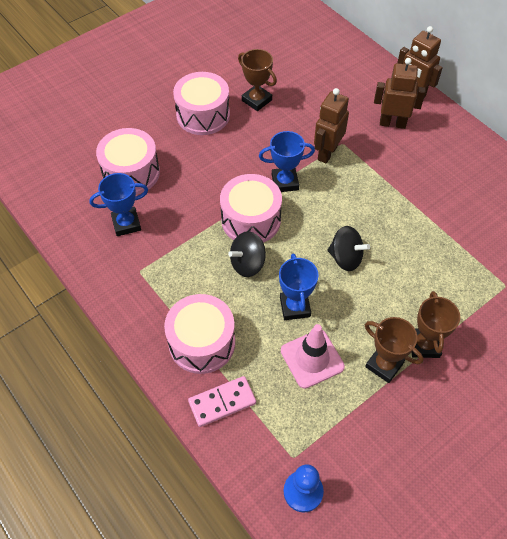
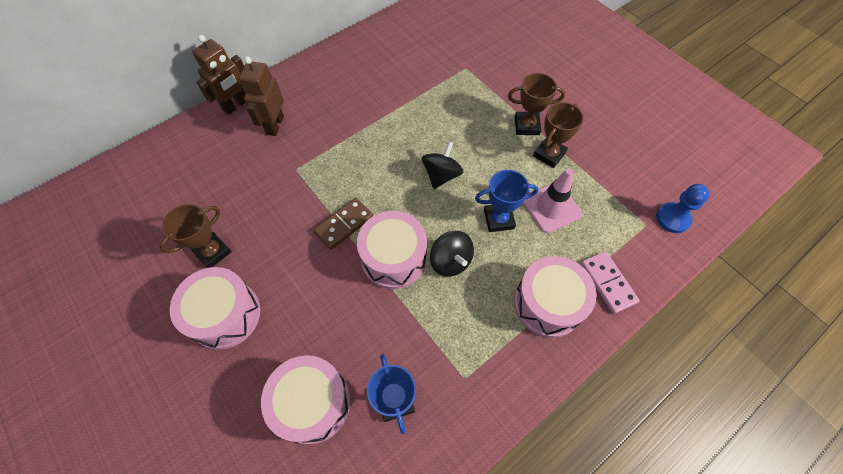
camera: 90 degrees left, 5 degrees up
blue trophy [259,131,315,192] -> brown domino [313,198,373,250]
brown robot [314,88,349,163] -> none

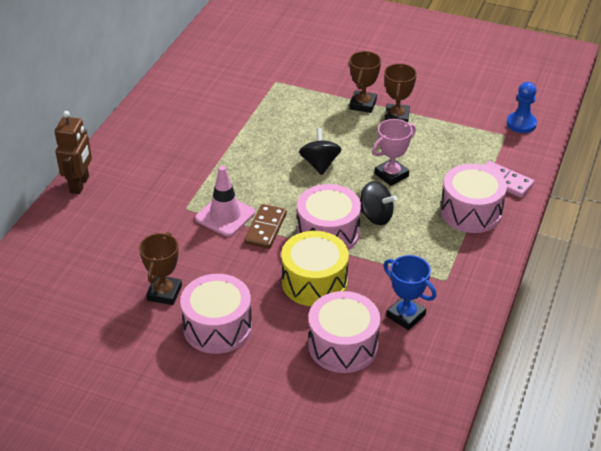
camera: 30 degrees left, 20 degrees down
brown robot [239,56,284,136] -> none
blue trophy [475,170,538,232] -> pink trophy [372,119,416,186]
brown trophy [508,73,565,135] -> brown trophy turned 45 degrees counterclockwise [349,51,381,113]
pink traffic cone [523,168,582,233] -> pink traffic cone moved to [195,166,255,237]
none -> yellow drum [281,231,349,306]

